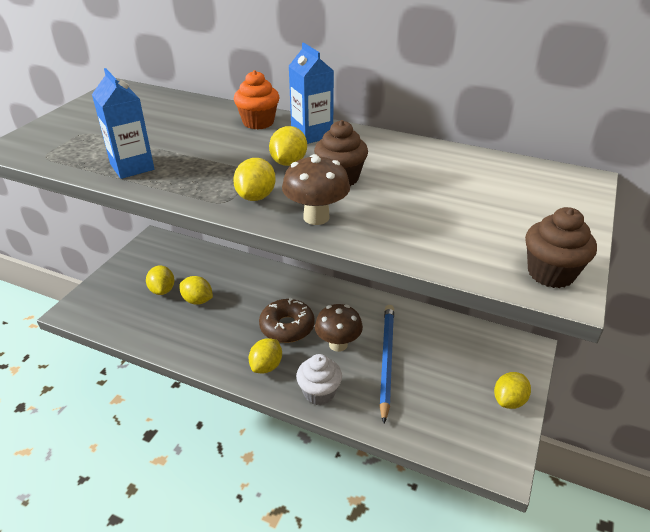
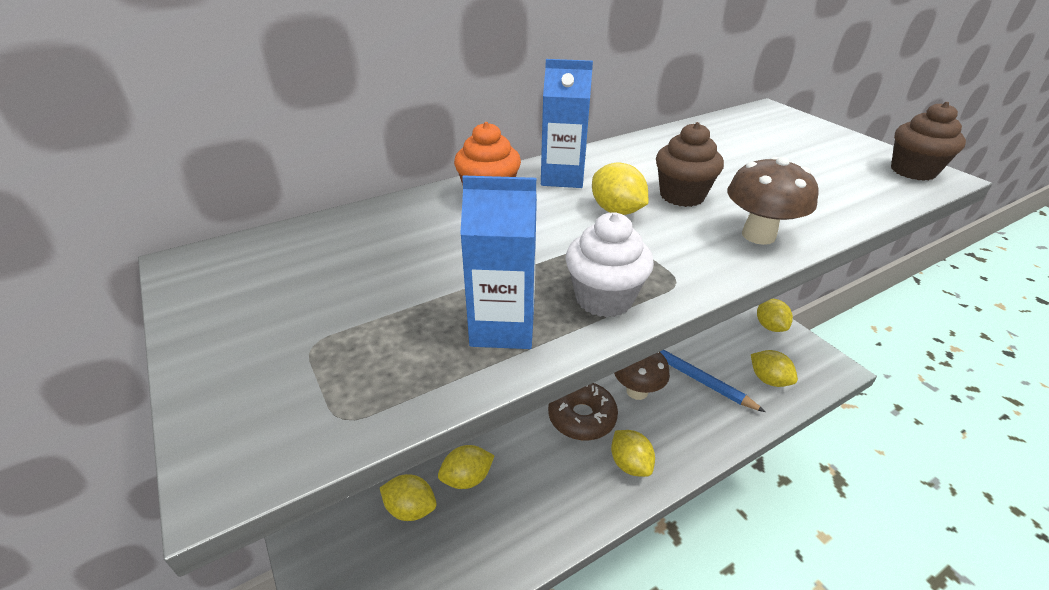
camera: 55 degrees left, 0 degrees up
yellow lemon [233,158,276,201] -> yellow lemon moved to [751,350,798,387]
white cupcake [296,354,342,405] -> white cupcake moved to [565,212,654,317]

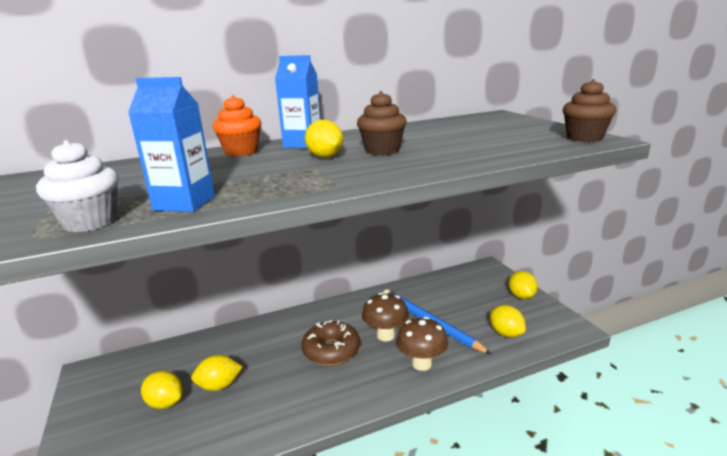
camera: 10 degrees right, 15 degrees down
white cupcake [565,212,654,317] -> white cupcake moved to [36,140,119,232]
yellow lemon [611,430,655,477] -> none
brown mushroom [728,157,818,245] -> brown mushroom moved to [396,317,448,371]

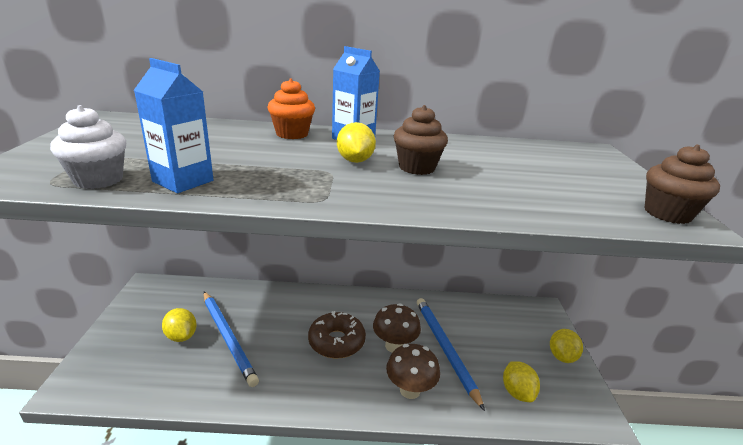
camera: 20 degrees right, 5 degrees up
yellow lemon [191,355,242,391] -> blue pencil [204,291,259,387]

